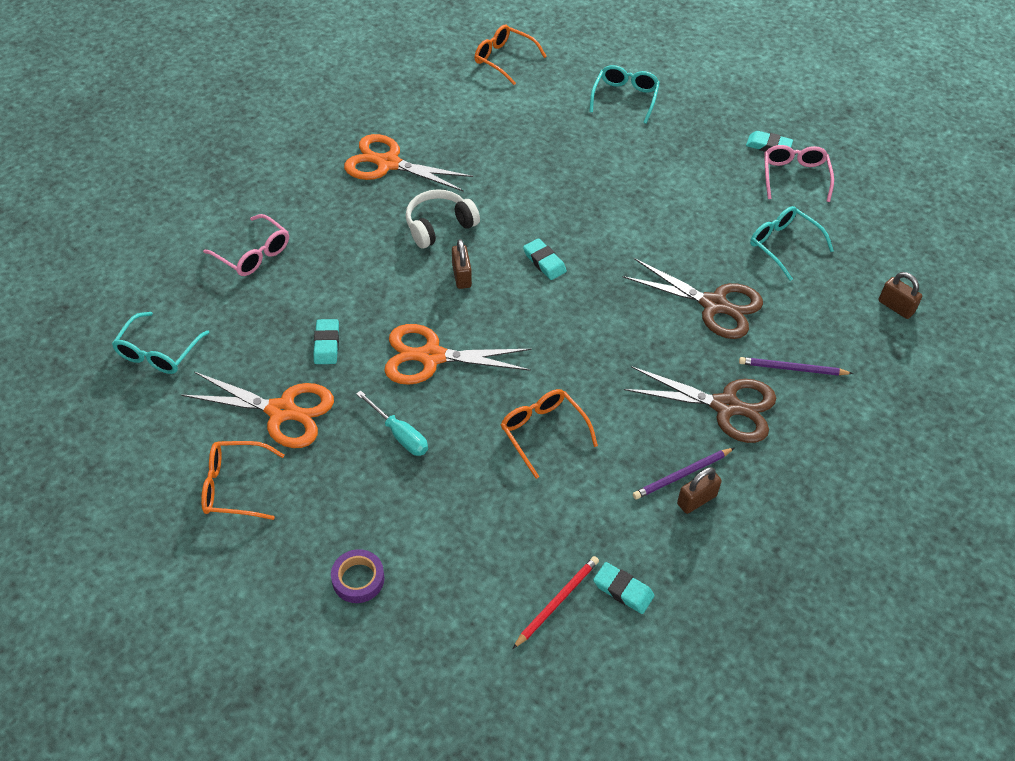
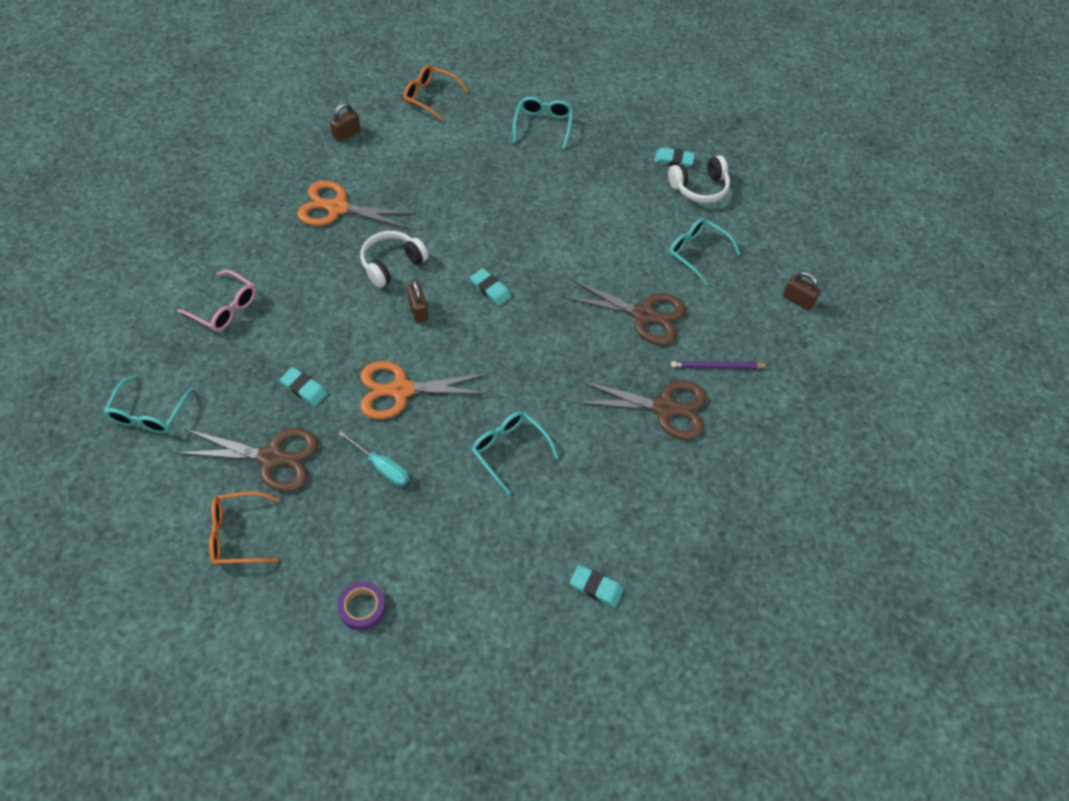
camera: 10 degrees left, 5 degrees up
orange scissors [181,372,334,448] -> brown scissors [177,428,318,492]
turquoise eraser [313,319,339,364] -> turquoise eraser turned 45 degrees counterclockwise [280,367,328,406]
orange glasses [501,389,598,479] -> turquoise glasses [471,411,559,495]
red pencil [513,556,599,649] -> none
purple pencil [633,448,734,499] -> none
brown padlock [677,467,722,514] -> brown padlock moved to [330,103,361,142]
pink glasses [764,145,834,202] -> white headphones [668,155,730,203]

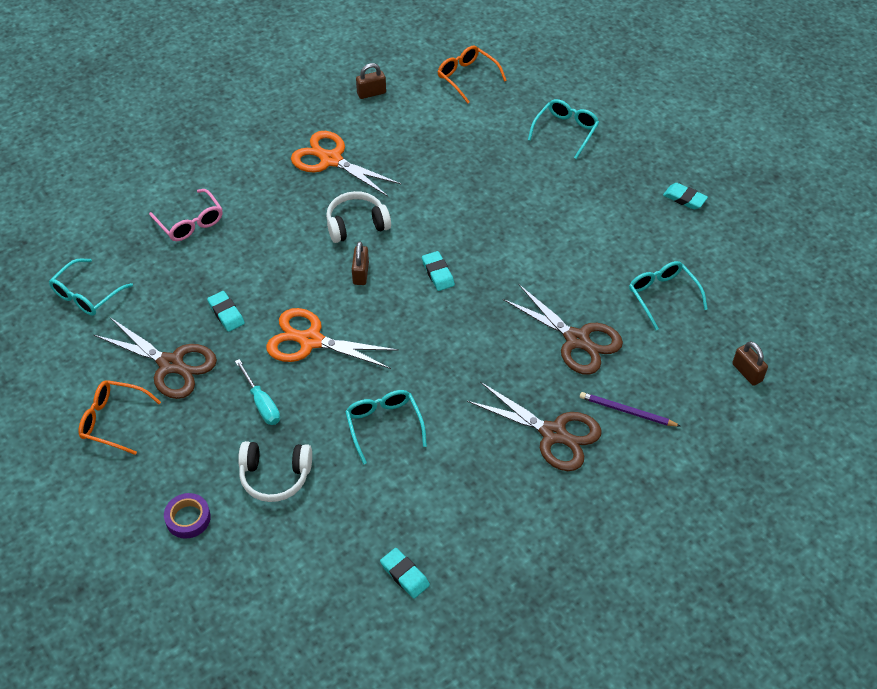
camera: 25 degrees right, 5 degrees down
white headphones [668,155,730,203] -> white headphones moved to [238,441,312,502]

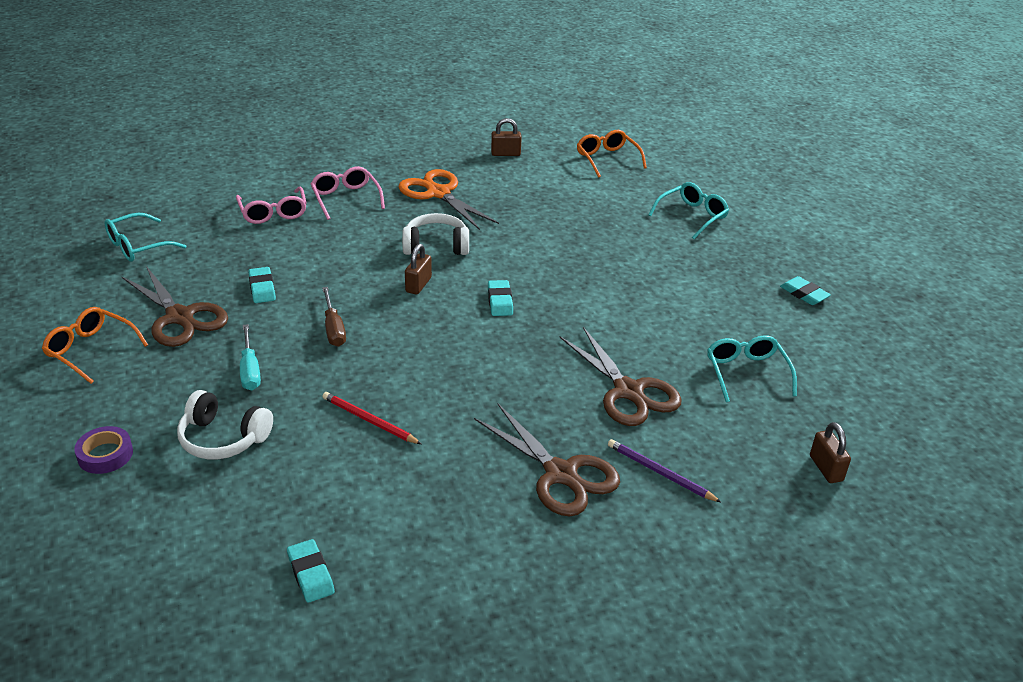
camera: 15 degrees right, 15 degrees down
orange scissors [266,308,399,369] -> brown screwdriver [322,287,346,347]
turquoise glasses [345,390,427,464] -> red pencil [322,392,421,444]
none -> pink glasses [310,166,385,220]

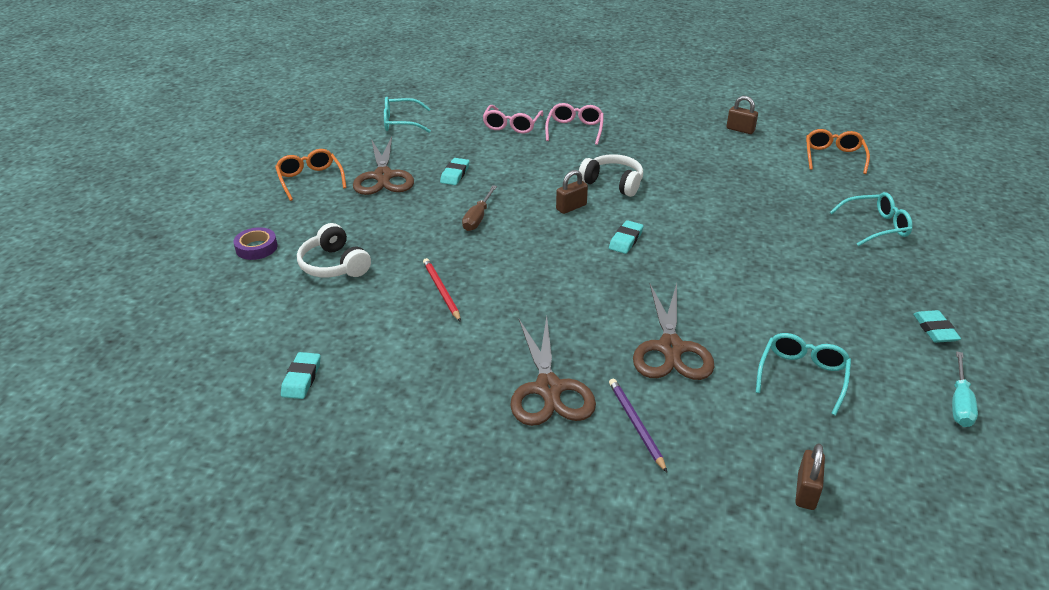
camera: 35 degrees right, 0 degrees up
turquoise screwdriver [240,324,261,390] -> turquoise screwdriver moved to [952,351,978,427]
orange scissors [398,169,499,230] -> none

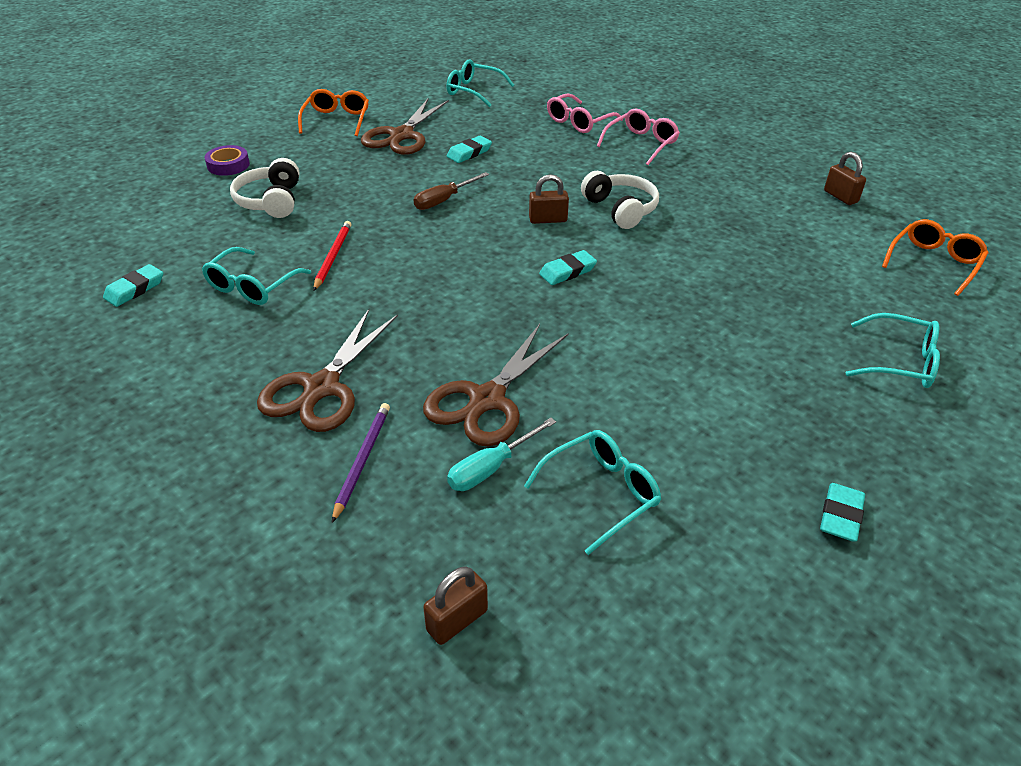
camera: 30 degrees right, 5 degrees up
turquoise screwdriver [952,351,978,427] -> turquoise screwdriver moved to [447,418,556,491]
none -> turquoise glasses [202,247,311,305]

